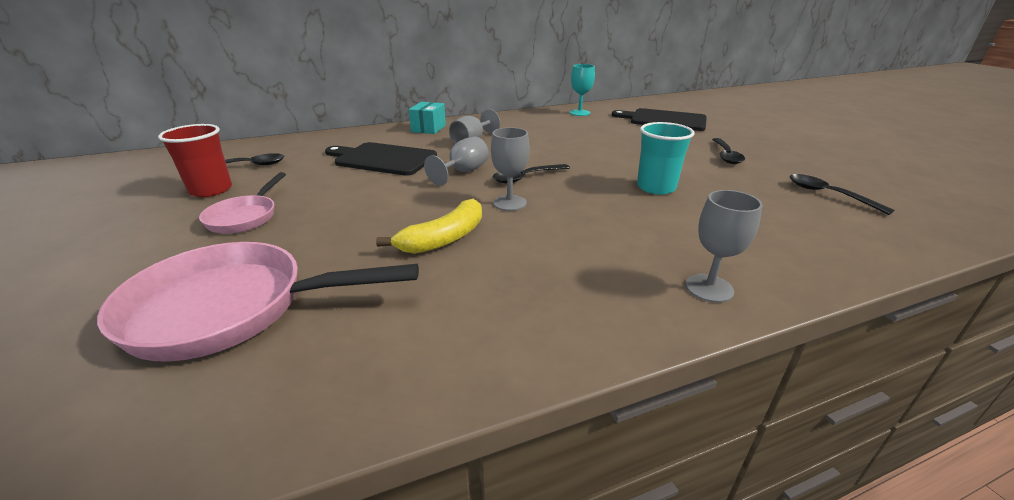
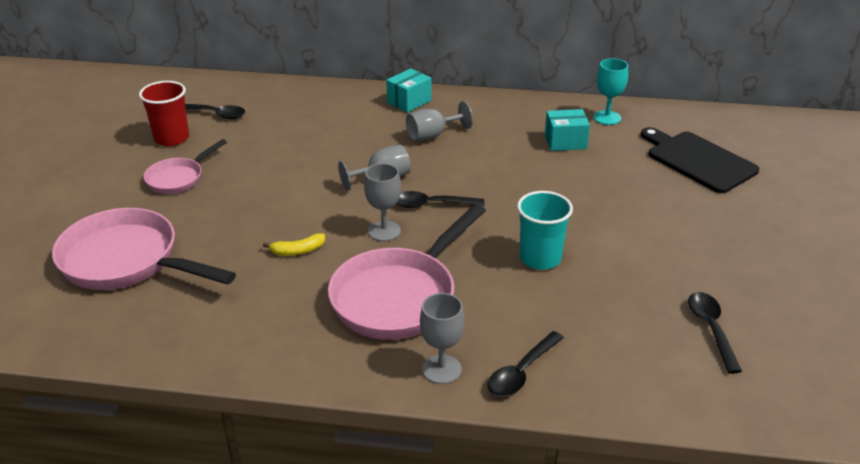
camera: 30 degrees right, 5 degrees up
black cutting board [325,142,437,176] -> none
yellow banana [376,199,482,254] -> yellow banana [263,233,325,256], size x0.59
black spoon [712,138,745,164] -> black spoon moved to [488,331,564,397]
none -> pink pan [328,204,486,340]
none -> turquoise box [545,109,590,151]

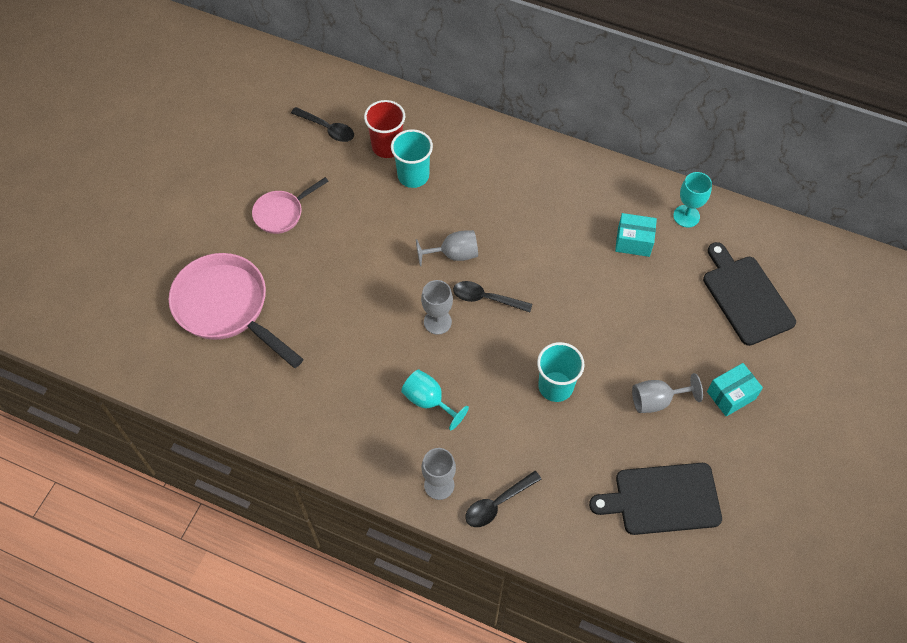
camera: 15 degrees right, 25 degrees up
red cup [139,81,189,146] -> red cup moved to [364,100,405,158]
yellow banana [263,233,325,256] -> none
pink pan [328,204,486,340] -> turquoise goblet [401,369,469,430]
turquoise box [386,69,432,113] -> turquoise box moved to [707,363,763,416]
grey goblet [406,101,473,142] -> grey goblet moved to [632,373,703,413]
black spoon [688,292,742,374] -> black cutting board [589,463,722,535]
none -> turquoise cup [391,129,433,188]

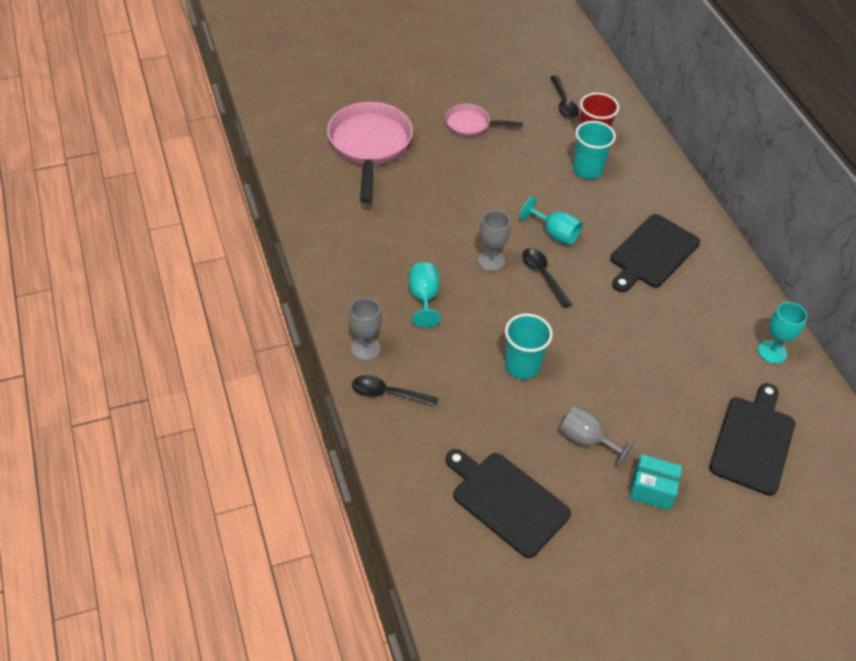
camera: 45 degrees right, 10 degrees down
grey goblet [416,230,478,266] -> turquoise goblet [520,196,583,246]
turquoise box [615,213,657,257] -> none
none -> black cutting board [610,214,700,292]

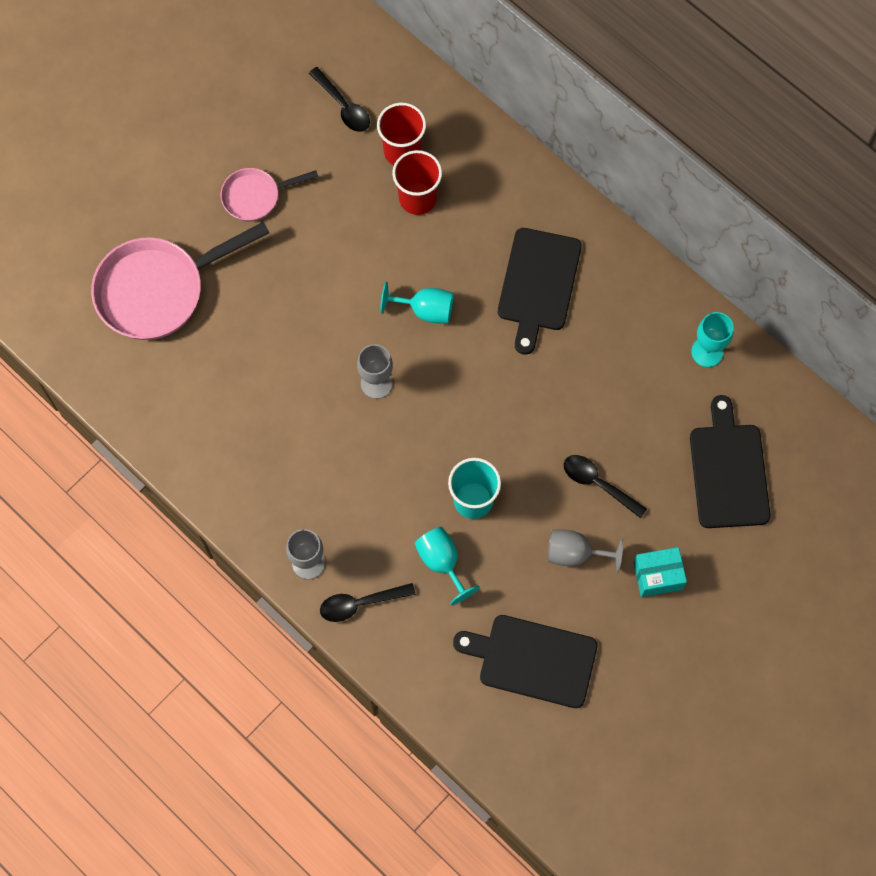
camera: 25 degrees left, 20 degrees up
pink pan [327,102,413,203] -> pink pan turned 90 degrees counterclockwise [91,222,269,340]
turquoise goblet [409,262,441,328] -> turquoise goblet moved to [414,527,480,605]
black spoon [522,248,572,308] -> black spoon moved to [564,455,647,518]
turquoise cup [573,121,616,179] -> red cup [392,150,442,215]

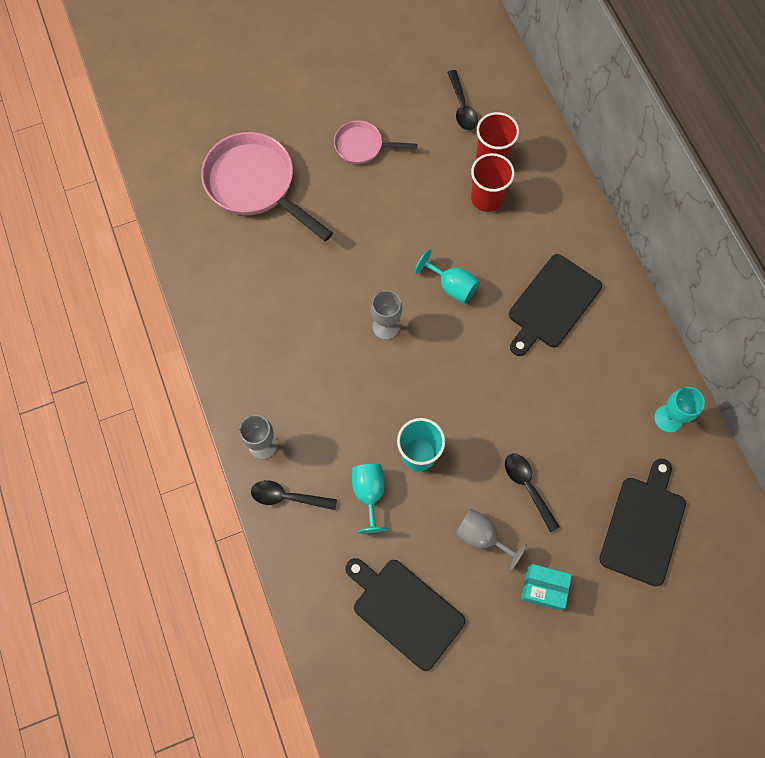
camera: 25 degrees right, 0 degrees up
pink pan [91,222,269,340] -> pink pan turned 45 degrees clockwise [201,132,333,241]

